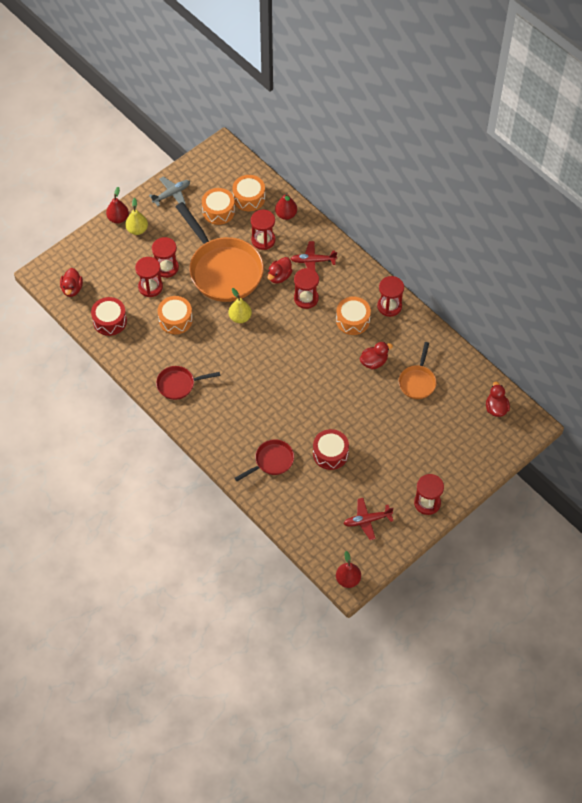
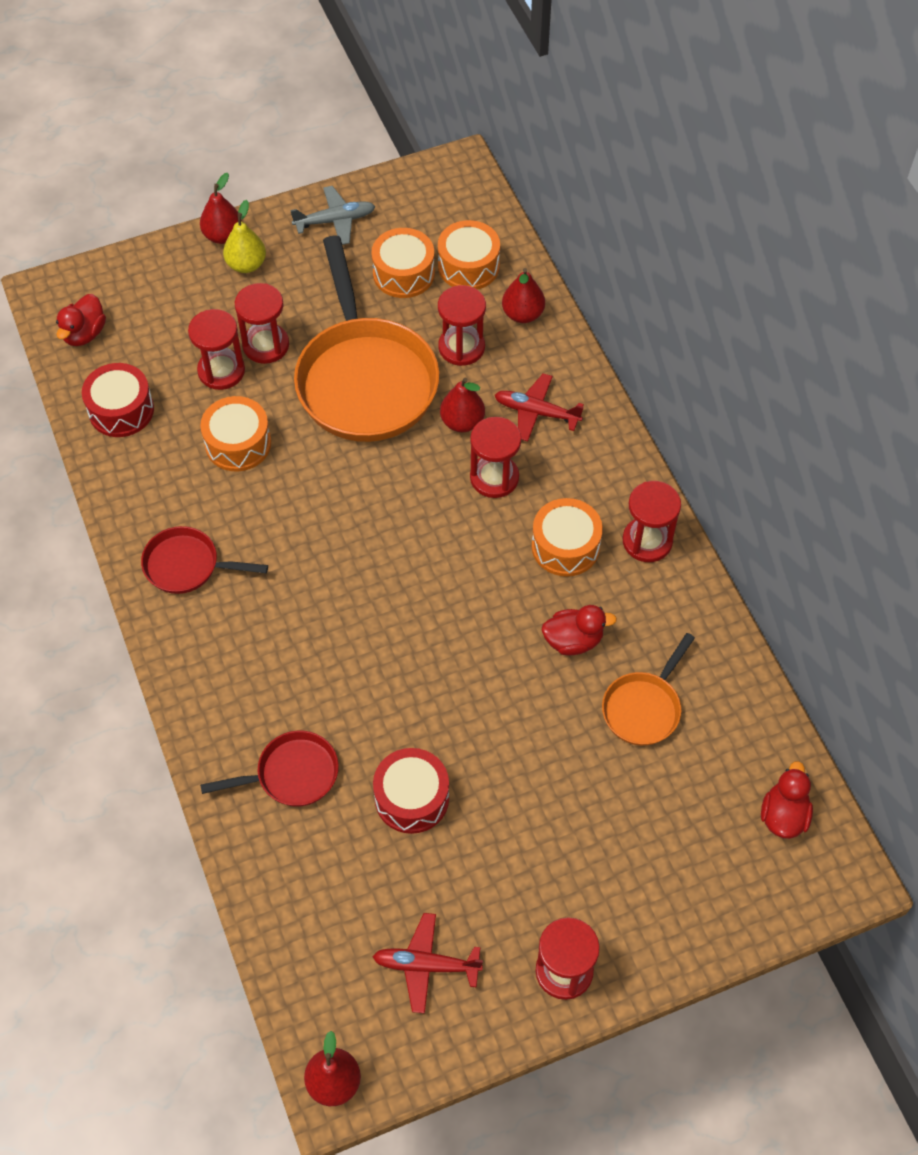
camera: 20 degrees right, 0 degrees up
yellow pear [229,288,252,323] -> none
red duck [267,257,293,283] -> red pear [440,377,485,432]

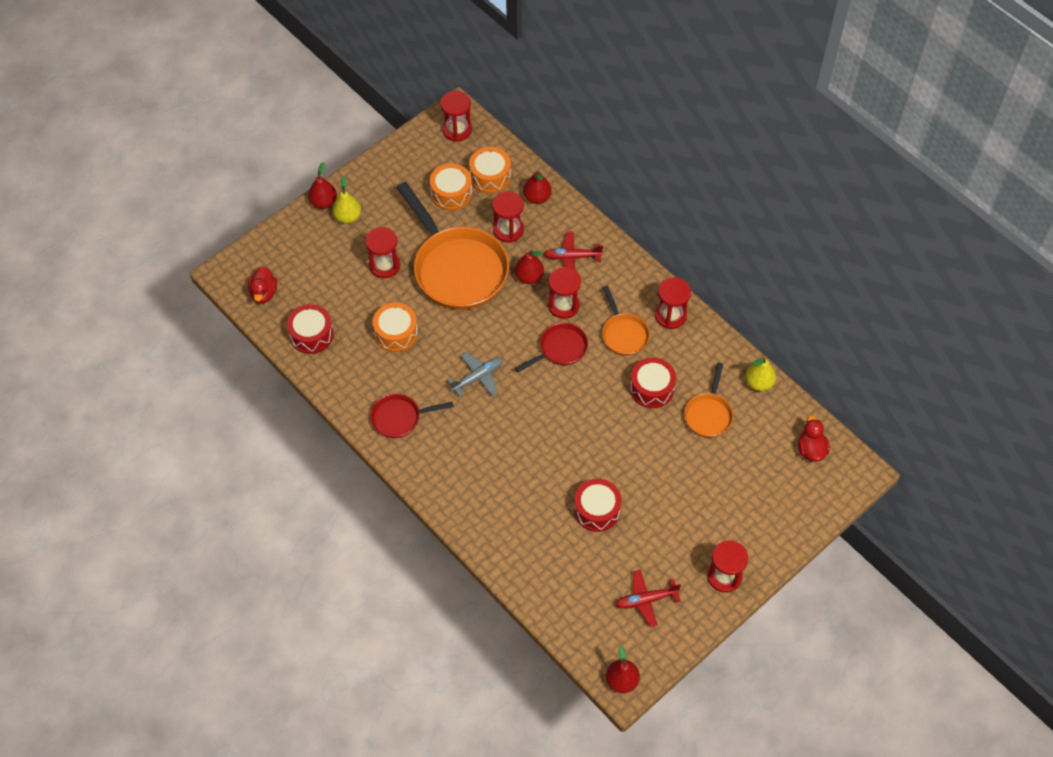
camera: 20 degrees left, 0 degrees up
red hourglass [188,309,245,390] -> red hourglass moved to [441,91,472,142]
red pan [200,731,339,806] -> red pan moved to [515,323,588,373]
grey plane [290,186,375,245] -> grey plane moved to [447,352,503,396]
orange drum [532,498,603,577] -> orange pan [602,286,650,356]
red duck [542,605,617,655] -> red drum [630,358,676,408]
none -> yellow pear [745,357,776,391]

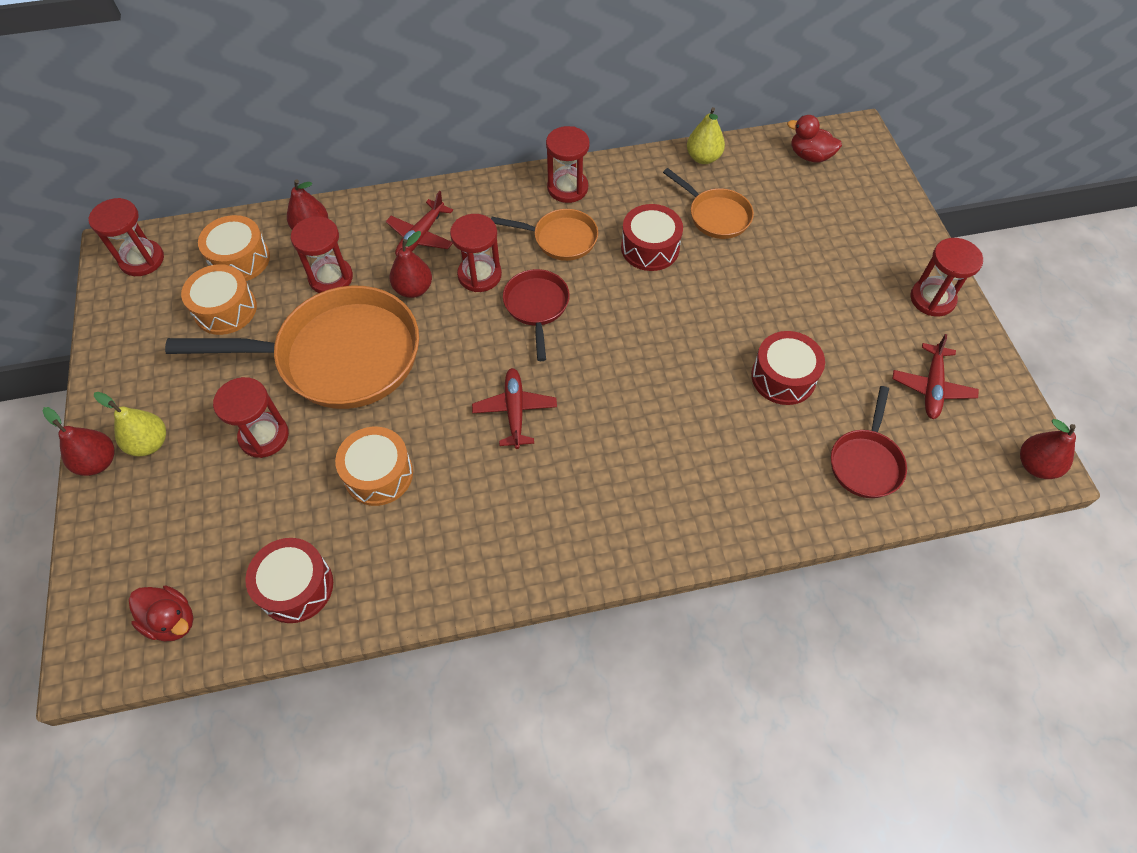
camera: 60 degrees left, 0 degrees up
red pan [370,394,454,438] -> red pan moved to [831,386,907,498]
grey plane [447,352,503,396] -> red plane [472,368,557,449]

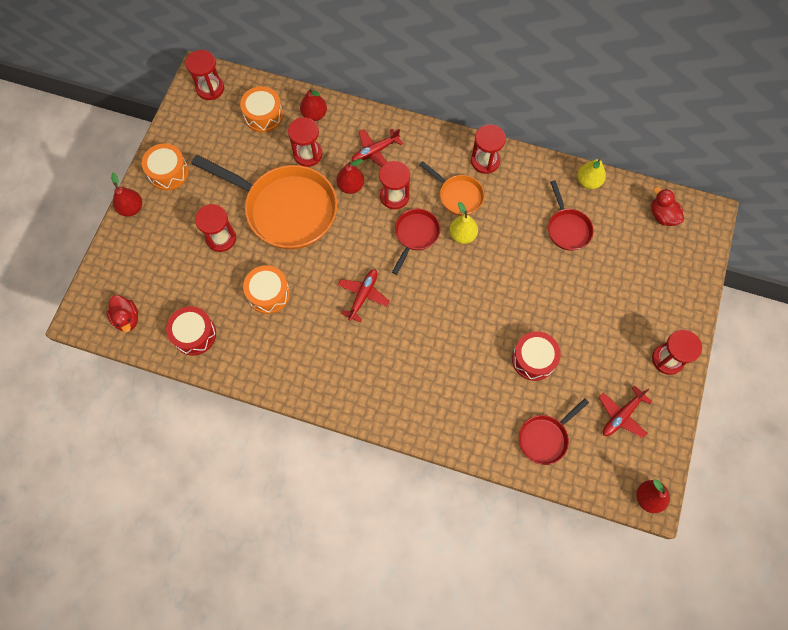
camera: 30 degrees right, 10 degrees up
yellow pear [94,392,166,456] -> yellow pear moved to [449,202,478,244]
orange drum [181,264,257,335] -> orange drum moved to [142,143,189,190]
red drum [621,204,683,271] -> none
orange pan [663,168,754,239] -> red pan [548,180,594,250]

